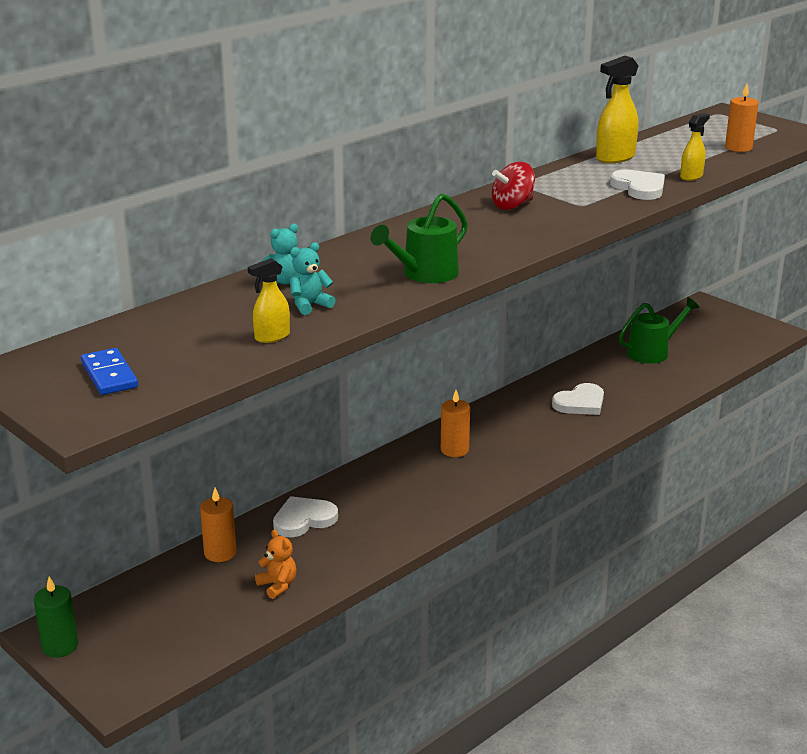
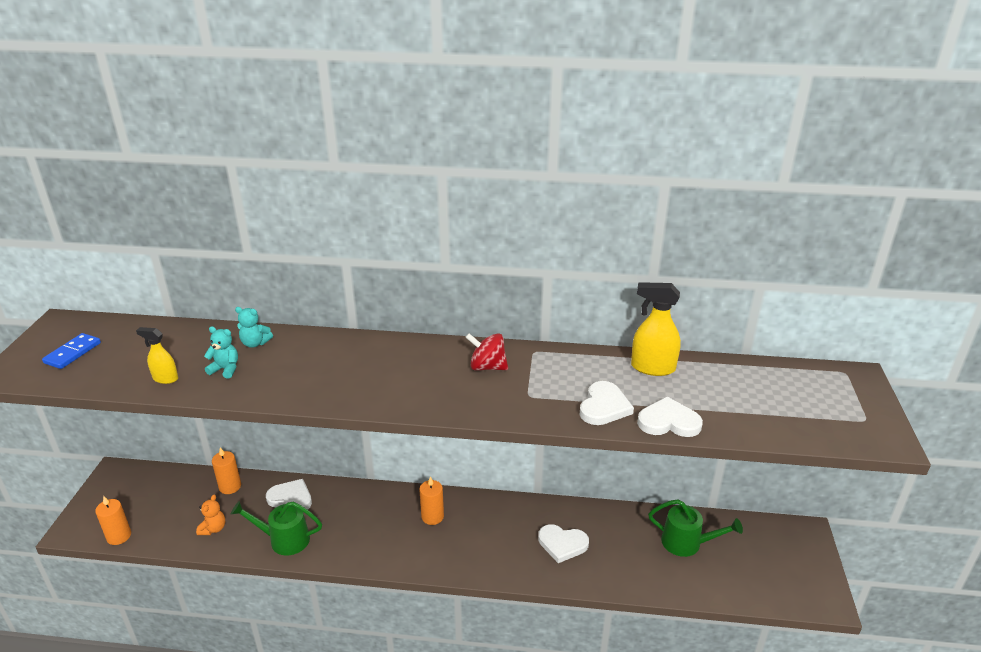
camera: 50 degrees right, 5 degrees up
green candle [34,576,78,658] -> none
green watering can [370,193,468,283] -> green watering can moved to [231,501,322,555]
yellow spray bottle [680,113,710,181] -> white heart [637,397,703,437]
orange candle [725,83,759,152] -> orange candle moved to [95,496,131,545]

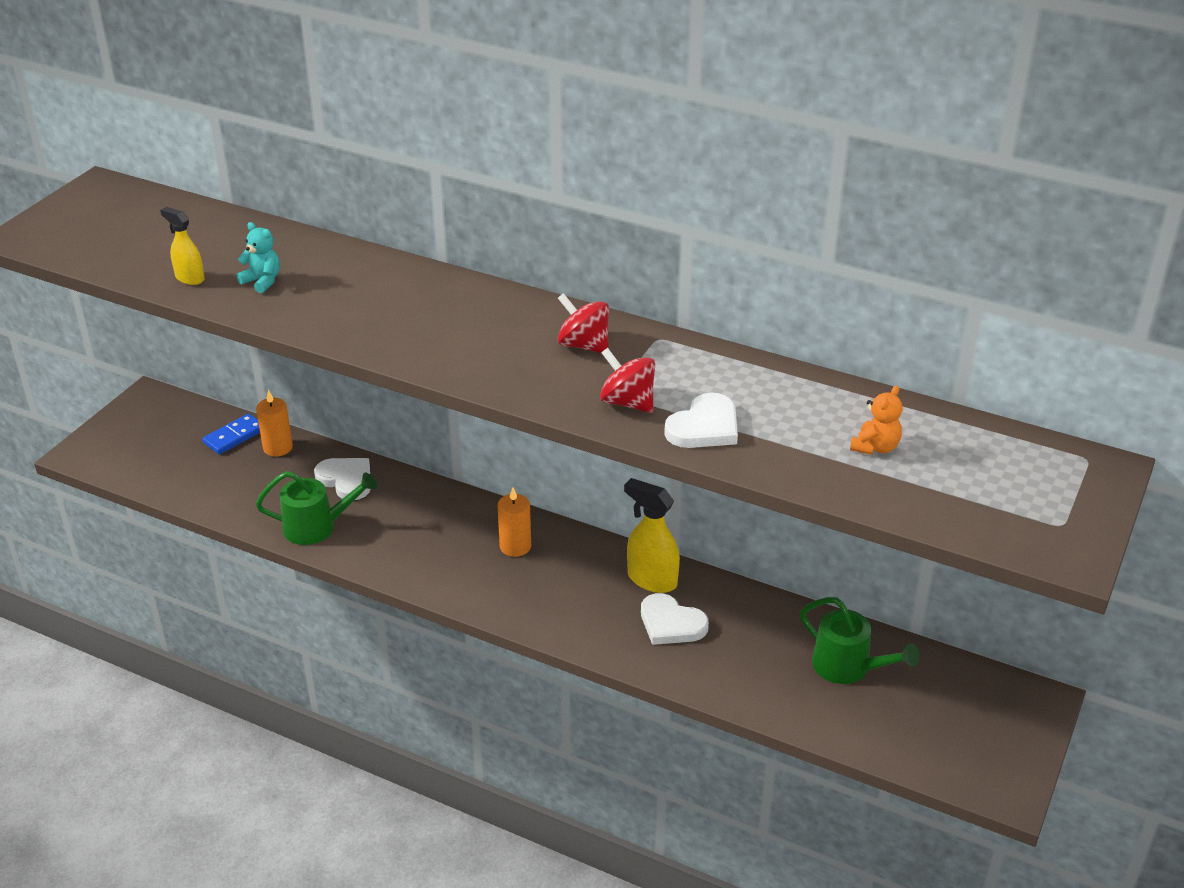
camera: 20 degrees right, 5 degrees up
blue domino [42,333,101,369] -> blue domino moved to [202,414,260,454]
orange candle [95,496,131,545] -> none
orange teddy bear [196,495,225,535] -> orange teddy bear moved to [850,385,902,455]
green watering can [231,501,322,555] -> green watering can turned 150 degrees clockwise [256,471,377,545]
turquoise teddy bear [235,307,273,348] -> none
yellow spray bottle [631,282,681,376] -> yellow spray bottle moved to [624,478,680,593]
white heart [637,397,703,437] -> none
none -> red spinning top [600,348,655,413]

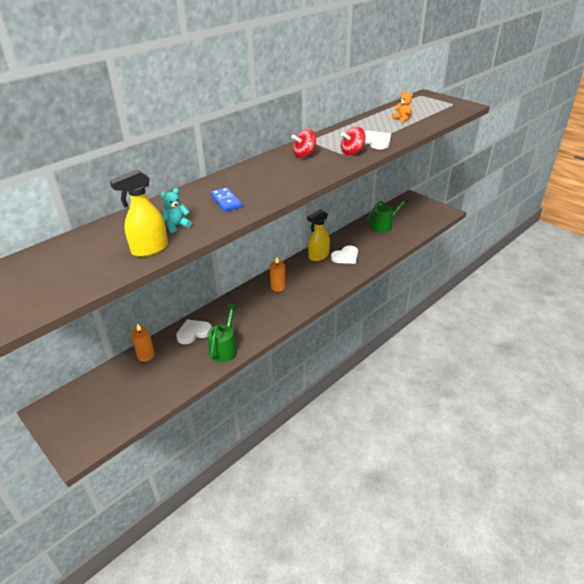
camera: 70 degrees left, 0 degrees up
yellow spray bottle [160,207,205,285] -> yellow spray bottle [109,169,168,257], size x1.65
blue domino [202,414,260,454] -> blue domino moved to [210,188,242,212]

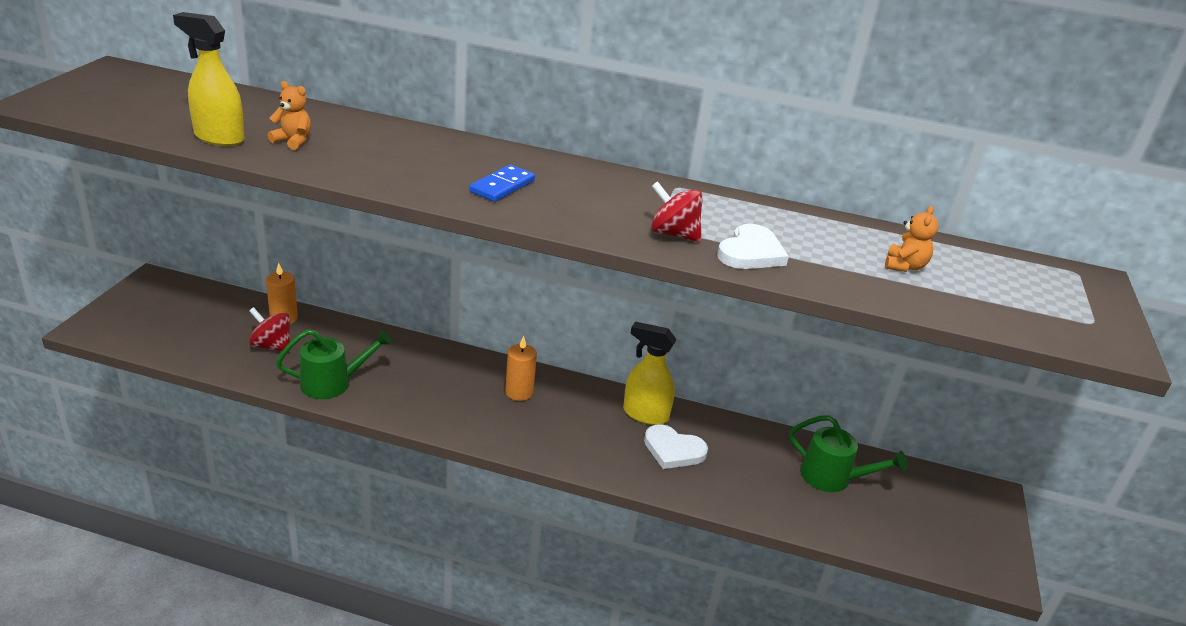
camera: 55 degrees right, 5 degrees down
turquoise teddy bear [160,188,192,233] -> orange teddy bear [268,81,311,150]
white heart [176,319,212,344] -> none
blue domino [210,188,242,212] -> blue domino moved to [469,165,535,202]
red spinning top [292,129,316,158] -> red spinning top moved to [249,307,290,353]

